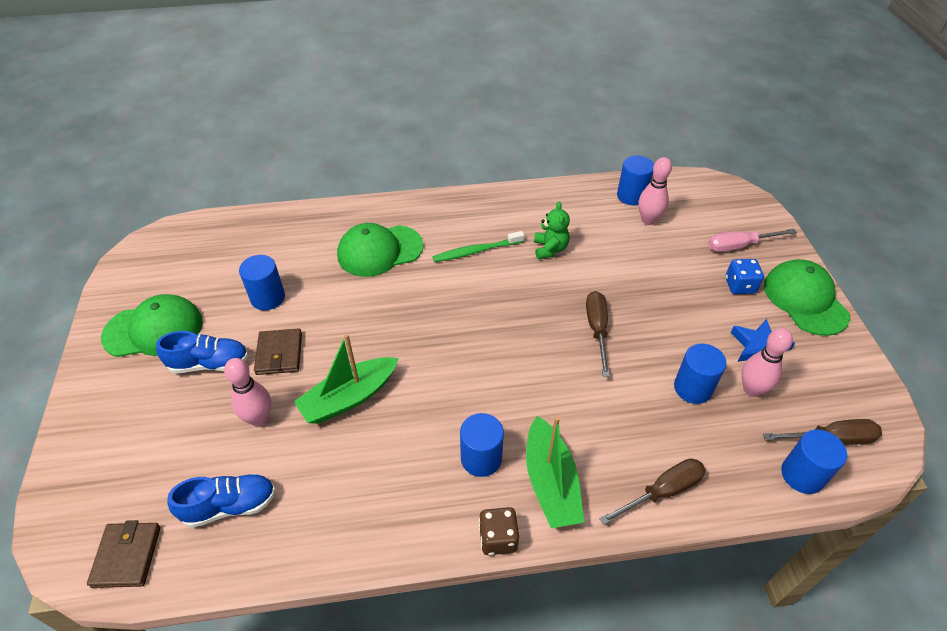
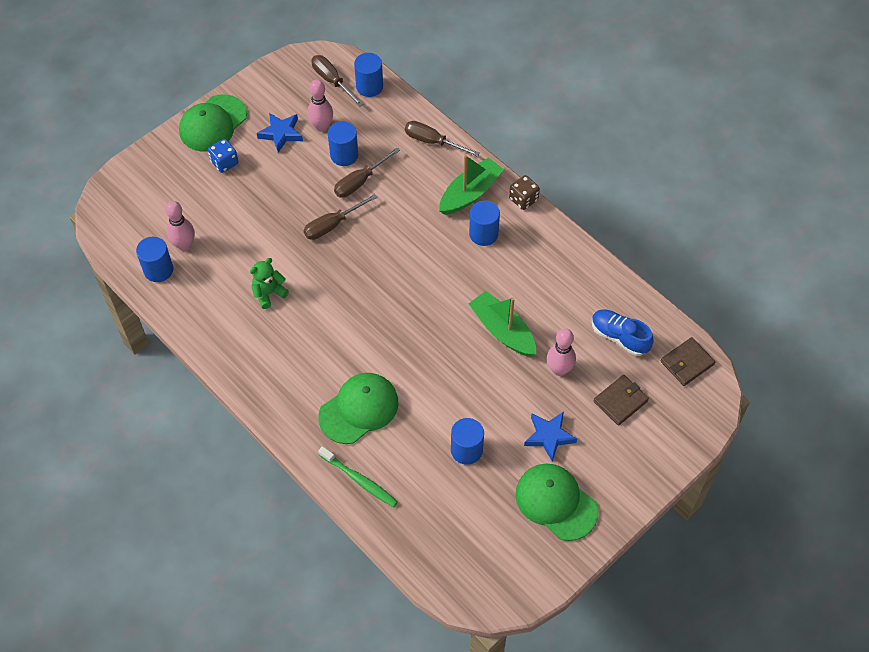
camera: 125 degrees left, 10 degrees up
blue shoe [156,331,248,373] -> blue star [524,412,577,462]
brown wallet [254,329,302,375] -> brown wallet moved to [594,375,649,426]
green boat [294,334,399,424] -> green boat turned 150 degrees counterclockwise [469,291,536,357]
green cap [337,223,423,277] -> green cap turned 75 degrees counterclockwise [318,373,398,444]
green toothbrush [433,231,524,262] -> green toothbrush moved to [318,446,398,507]
pink screwdriver [708,229,797,252] -> none
none -> brown screwdriver [334,147,400,198]

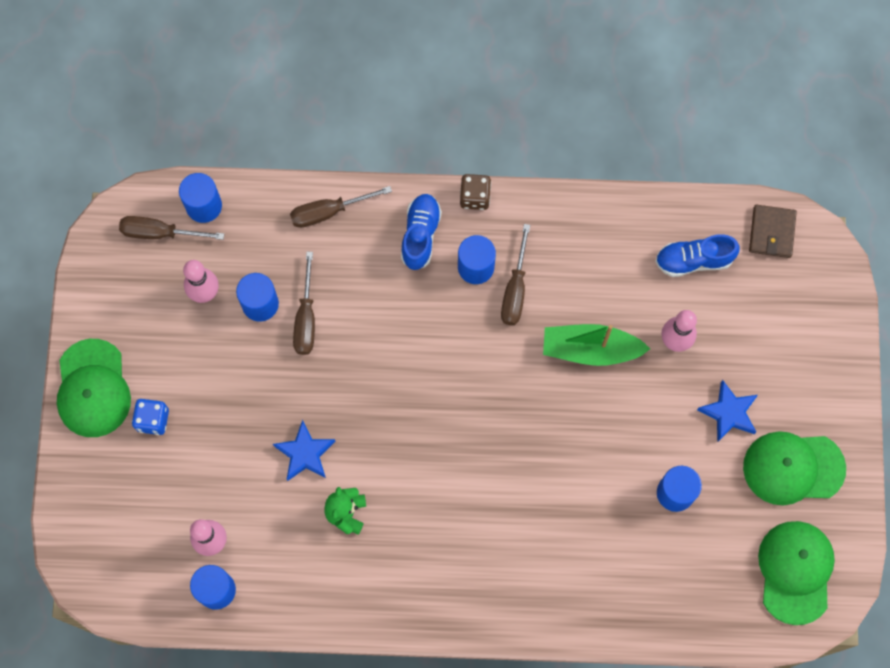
camera: 45 degrees left, 15 degrees up
blue star [257,113,303,153] -> blue star moved to [273,420,336,481]
brown screwdriver [304,194,378,240] -> brown screwdriver moved to [501,224,530,325]
green cap [318,373,398,444] -> green cap moved to [758,521,835,625]
green toothbrush [318,446,398,507] -> none
green boat [439,155,504,215] -> blue shoe [401,194,442,270]
brown wallet [594,375,649,426] -> none

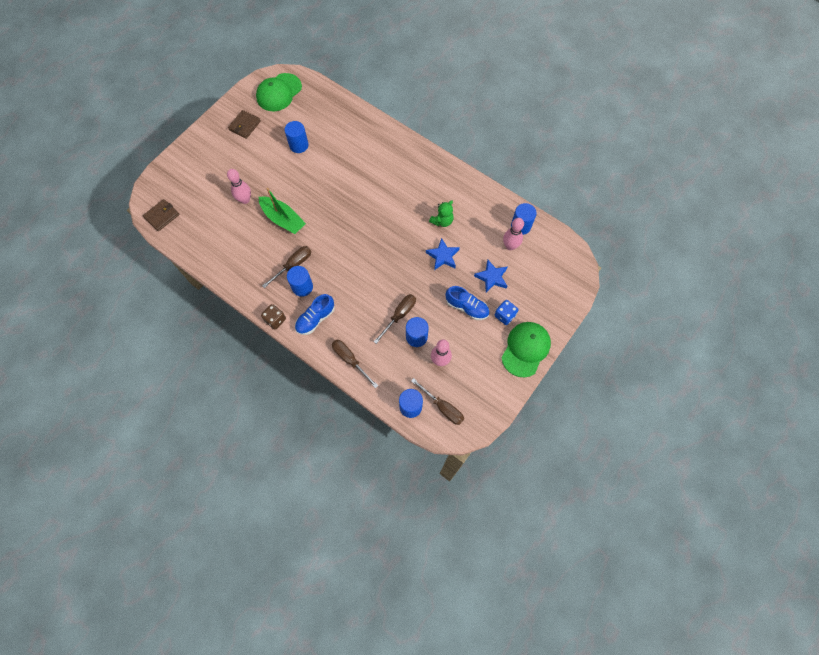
camera: 145 degrees left, 5 degrees down
brown screwdriver [290,186,392,228] -> brown screwdriver turned 150 degrees counterclockwise [332,340,378,388]
blue shoe [655,234,740,277] -> blue shoe moved to [446,286,489,320]
blue star [697,380,758,442] -> blue star moved to [474,260,508,292]
green cap [743,431,846,505] -> brown wallet [228,110,261,139]

